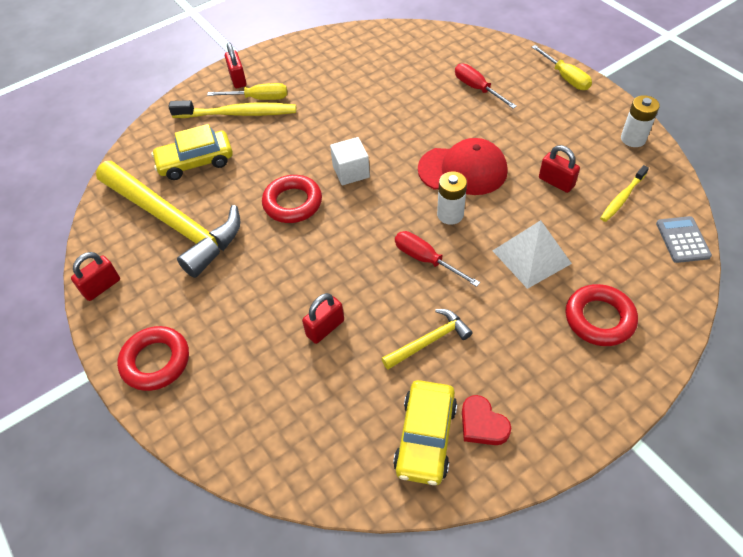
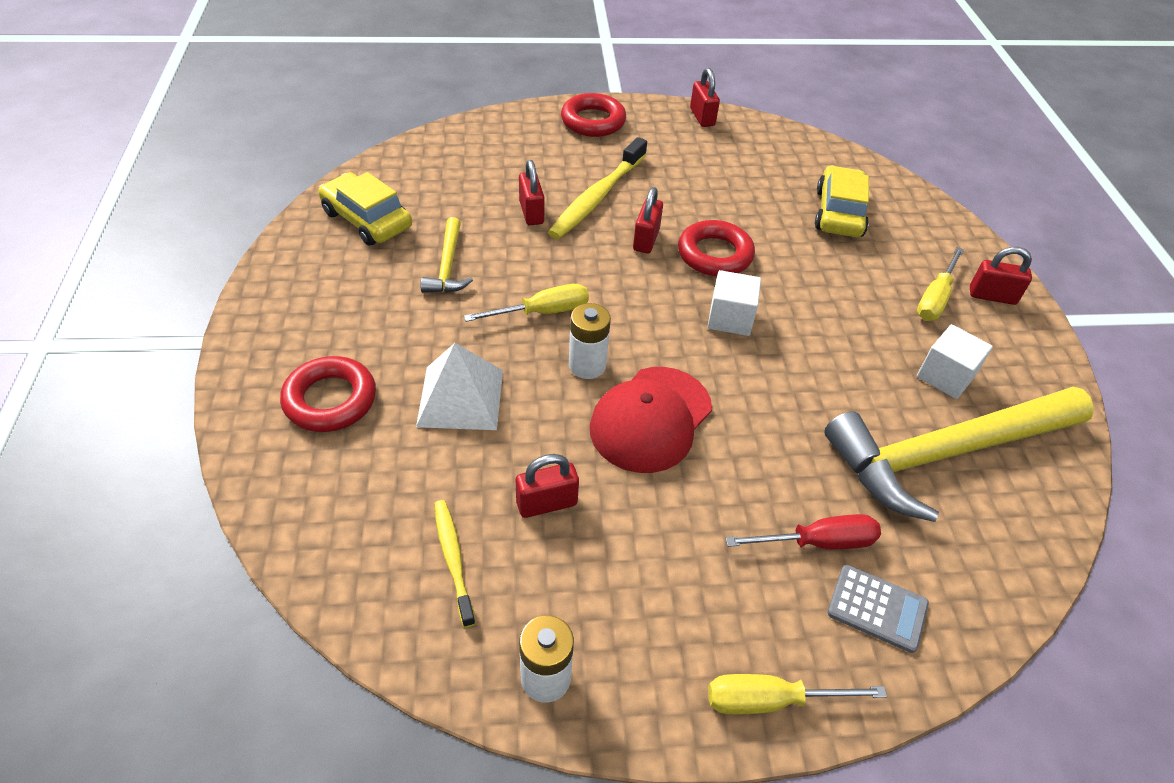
camera: 115 degrees right, 5 degrees down
yellow hammer [96,161,241,278] -> yellow hammer moved to [824,387,1094,522]
yellow toothbrush [168,100,296,118] -> yellow toothbrush moved to [548,137,647,239]
red screwdriver [395,231,480,287] -> yellow screwdriver [464,284,589,322]
red heart [462,395,511,445] -> none
grey calculator [656,216,712,263] -> grey calculator moved to [828,565,929,653]
none -> red padlock [633,187,663,253]
none -> white cube [917,324,993,399]

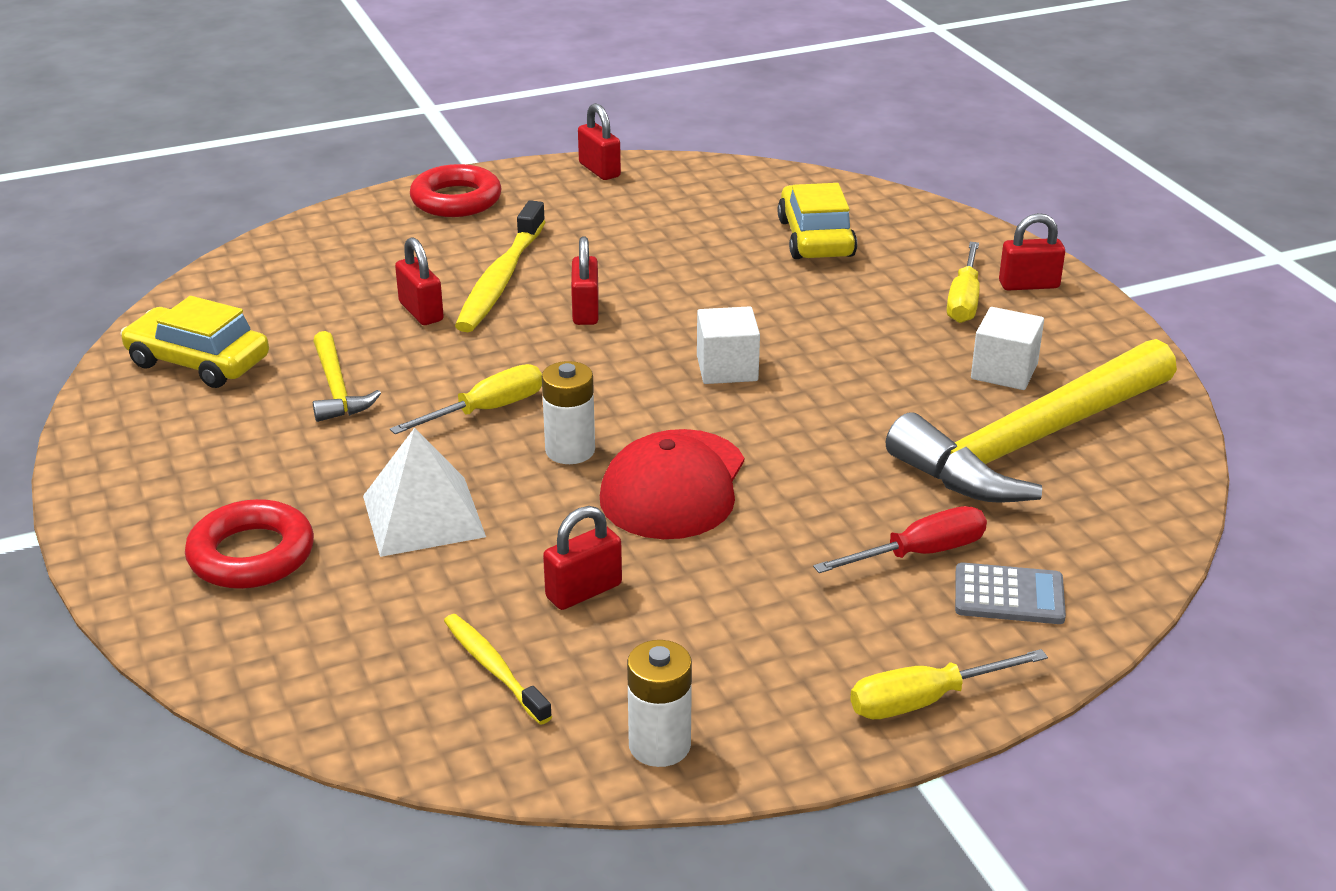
camera: 15 degrees left, 15 degrees down
red ring [678,220,755,276] -> none

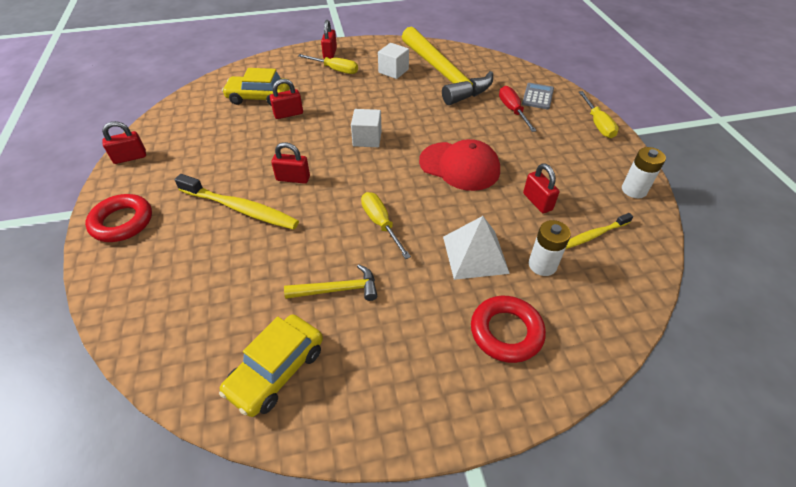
camera: 80 degrees left, 15 degrees up
red padlock [395,237,444,325] -> red padlock moved to [270,79,303,119]
white battery [542,361,595,464] -> white battery moved to [529,220,571,276]

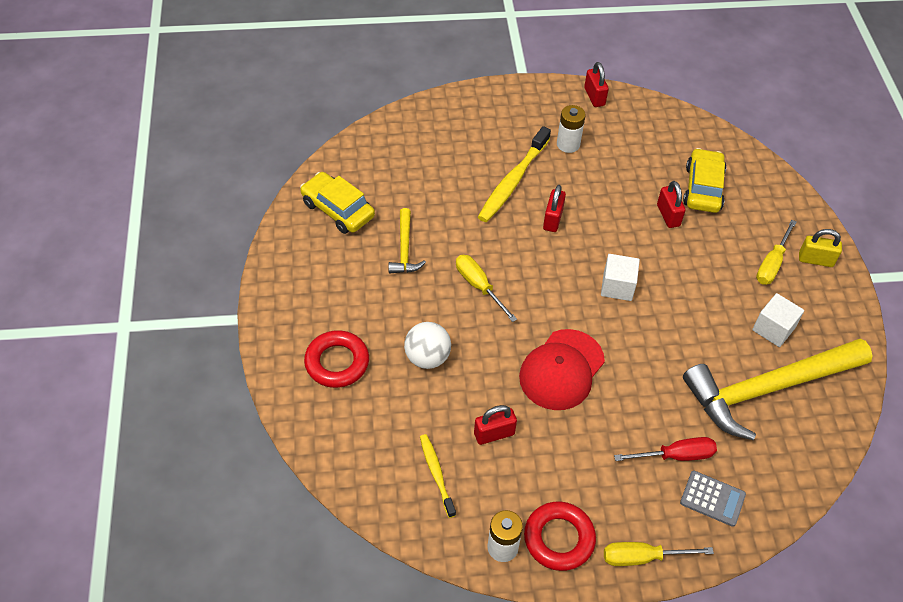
camera: 95 degrees right, 5 degrees up
red ring [85,194,152,242] -> red ring moved to [524,501,596,571]
red padlock [321,20,337,59] -> yellow padlock [799,229,842,267]
yellow screwdriver [361,192,411,259] -> yellow screwdriver turned 105 degrees counterclockwise [456,255,517,322]
white pyramid [443,216,510,280] -> white ball [404,322,451,369]
white battery [529,220,571,276] -> white battery moved to [557,105,586,153]

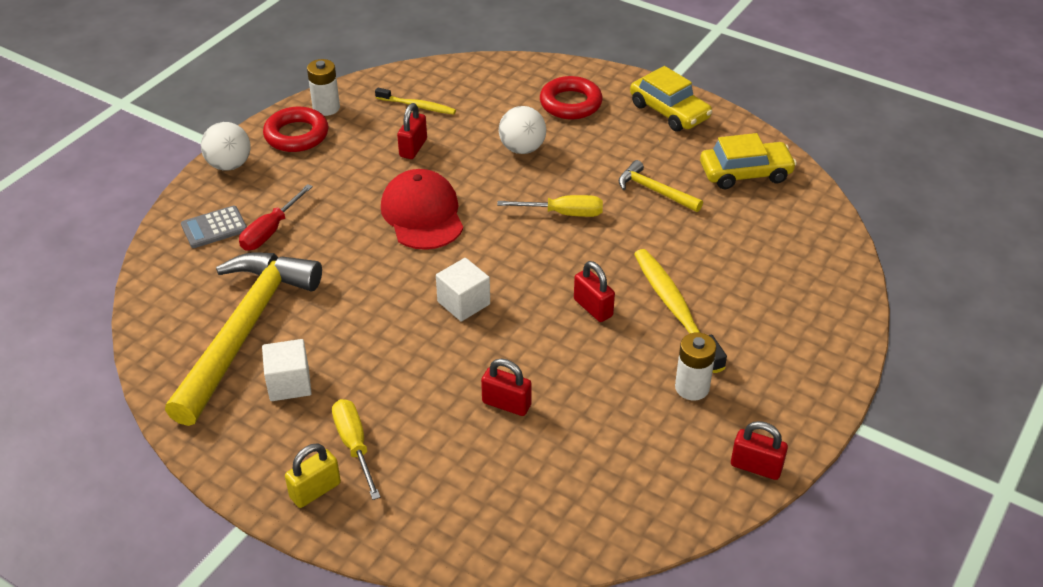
camera: 130 degrees right, 10 degrees down
yellow screwdriver [604,542,714,566] -> white ball [201,122,251,170]
yellow car [683,148,726,213] -> yellow car moved to [630,66,712,131]

